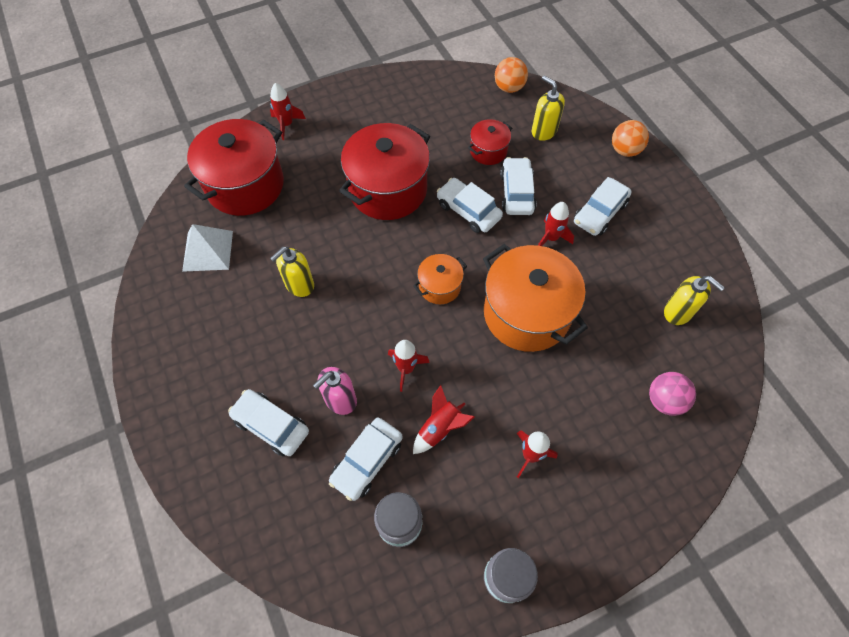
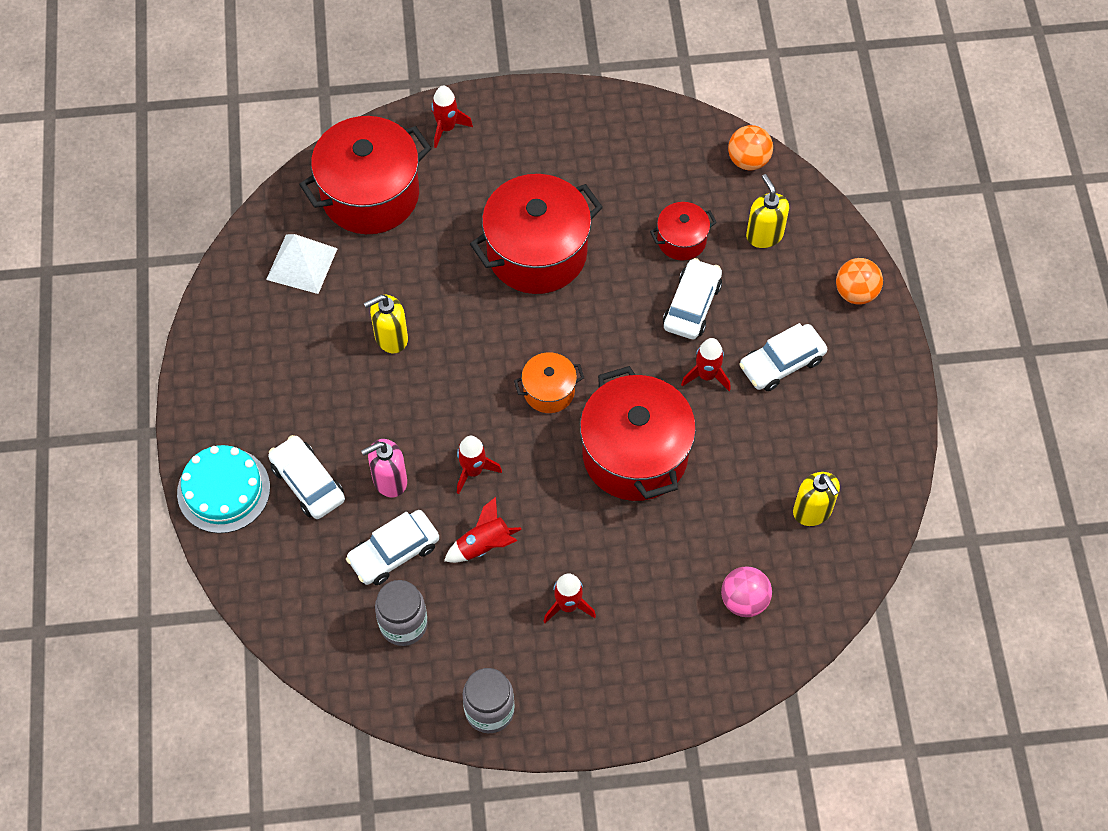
camera: 20 degrees right, 0 degrees up
white car [437,178,503,233] -> none
orange pot [483,244,588,352] -> red pot [580,366,696,501]
none -> turquoise cake [177,445,270,533]

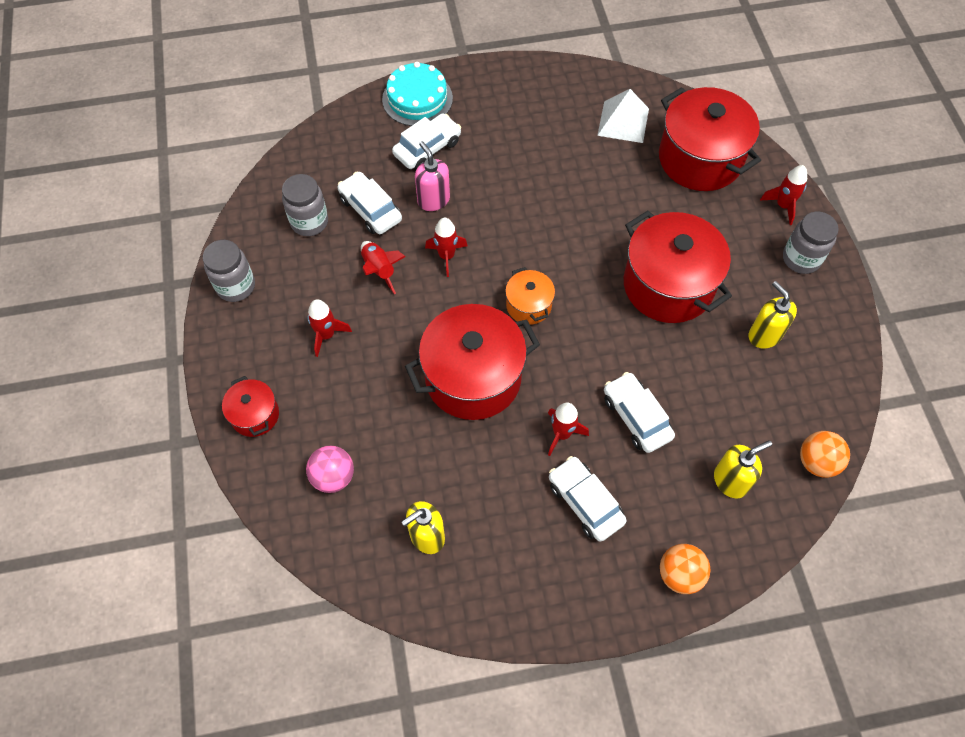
camera: 85 degrees right, 0 degrees up
yellow soap dispenser [364,295,408,353] -> yellow soap dispenser moved to [749,281,797,349]
red pot [650,202,717,261] -> red pot moved to [222,376,279,437]
white car [663,258,722,339] -> white car turned 135 degrees counterclockwise [604,372,675,453]
none -> grey jar [783,212,839,274]

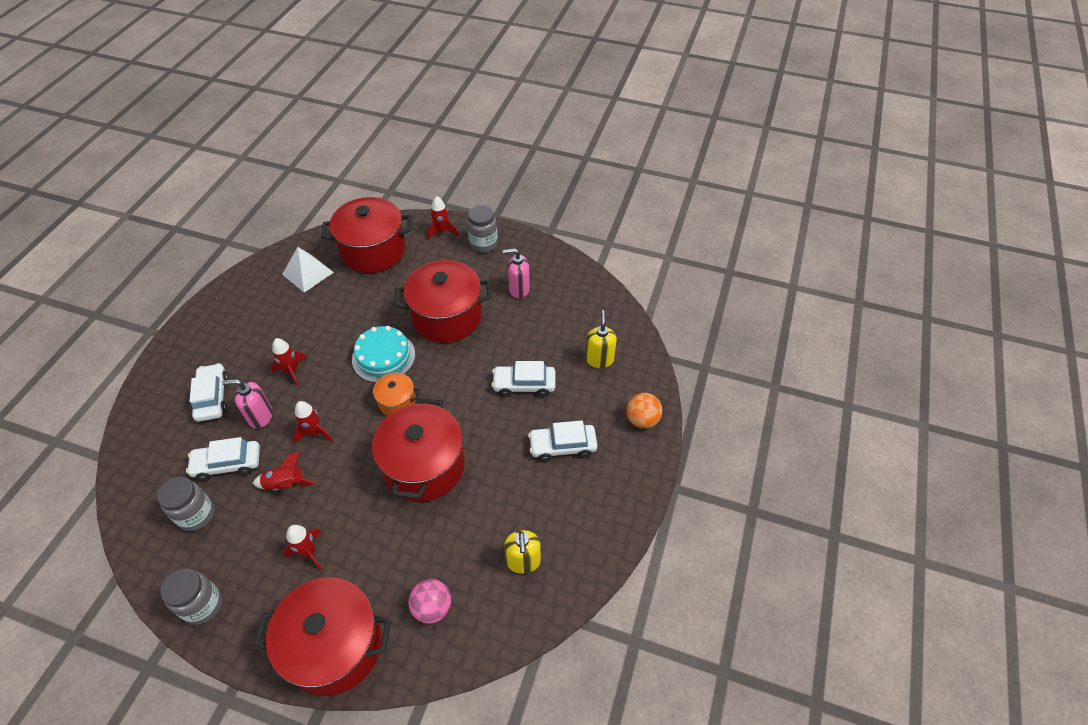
camera: 60 degrees left, 10 degrees down
red pot [222,376,279,437] -> red pot [254,577,391,696], size x2.02
turquoise cake [382,62,453,126] -> turquoise cake moved to [352,326,415,383]
red rocket [548,403,589,456] -> red rocket moved to [271,338,306,386]
yellow soap dispenser [749,281,797,349] -> pink soap dispenser [503,248,530,298]
orange ball [800,431,850,478] -> none

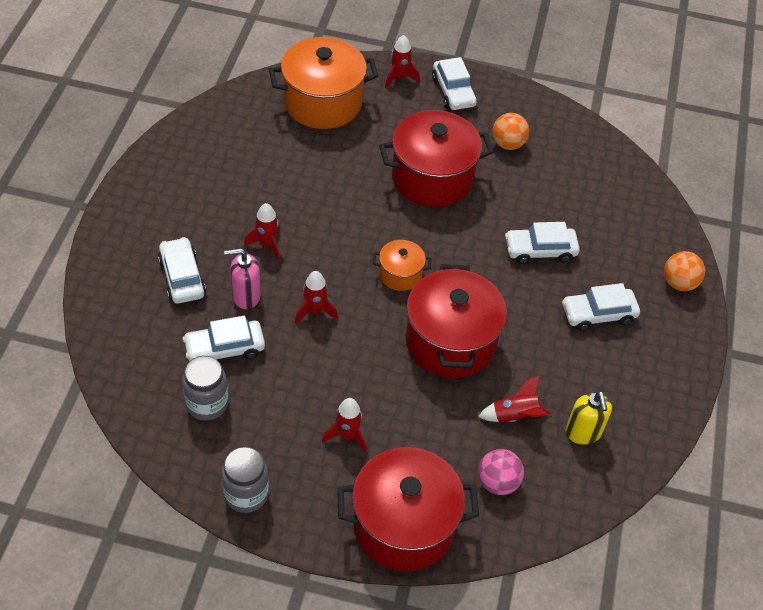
camera: 10 degrees left, 0 degrees up
red rocket [252,451,316,490] -> red rocket moved to [478,375,551,422]
white pyramid [282,247,334,293] -> none
red pot [321,197,412,273] -> orange pot [269,37,379,129]
turquoise cake [352,326,415,383] -> none
grey jar [467,205,498,253] -> white car [432,57,477,110]
pink soap dispenser [503,248,530,298] -> orange ball [492,113,529,150]
yellow soap dispenser [585,310,617,368] -> none

